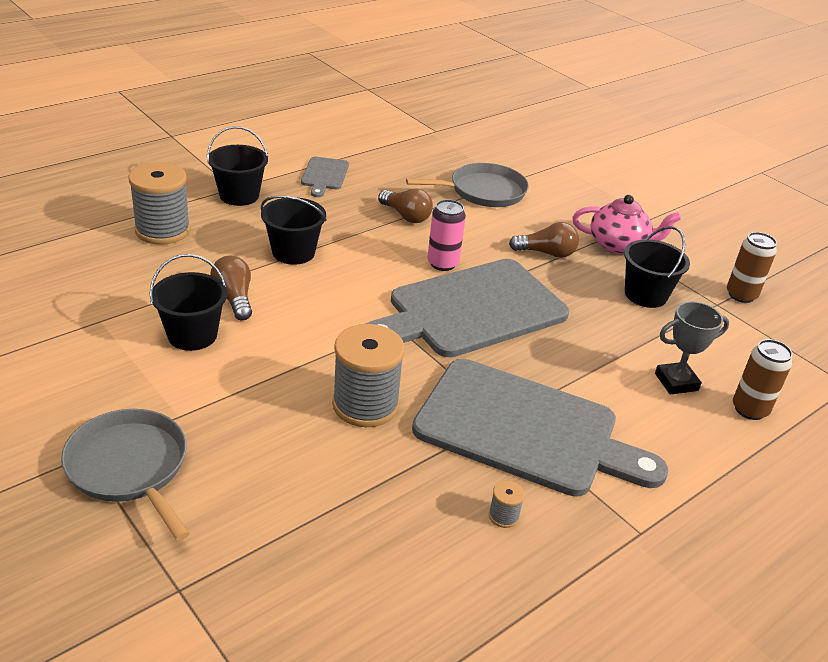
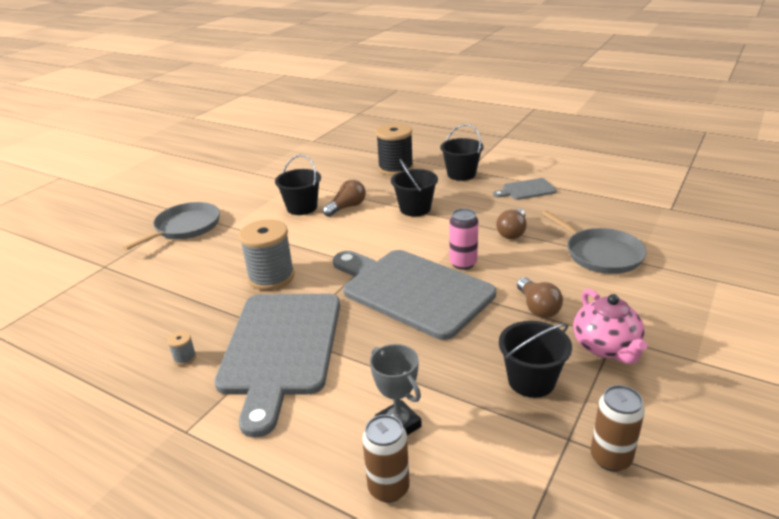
camera: 75 degrees right, 5 degrees down
grey spool [128,162,191,245] -> black spool [376,123,414,176]

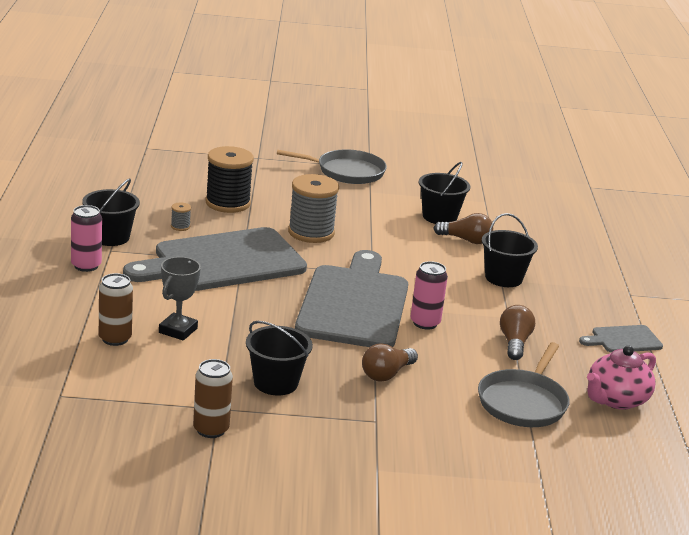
camera: 55 degrees right, 5 degrees down
black spool [376,123,414,176] -> black spool moved to [205,146,254,213]
black bucket [440,124,484,181] -> black bucket moved to [82,178,140,246]
grey cutting board [493,178,557,200] -> grey cutting board turned 60 degrees counterclockwise [579,325,663,353]
brown light bulb [496,209,527,239] -> brown light bulb turned 105 degrees clockwise [500,305,535,360]
pink teapot [573,289,648,364] -> pink teapot moved to [587,345,656,410]
none -> pink can [71,205,102,272]

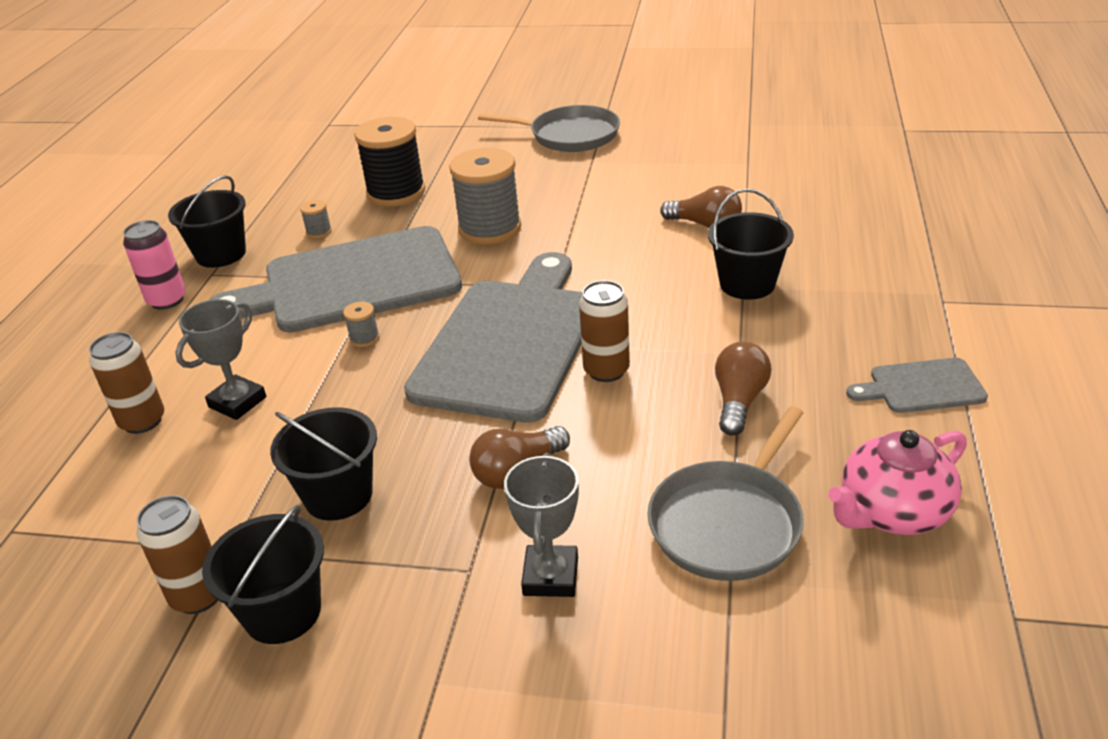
camera: 15 degrees right, 10 degrees up
pink can [410,261,448,330] -> brown can [579,280,630,382]
black bucket [419,162,470,224] -> black bucket moved to [202,505,324,644]
none -> grey spool [343,302,379,347]
none -> grey trophy [504,453,579,597]

